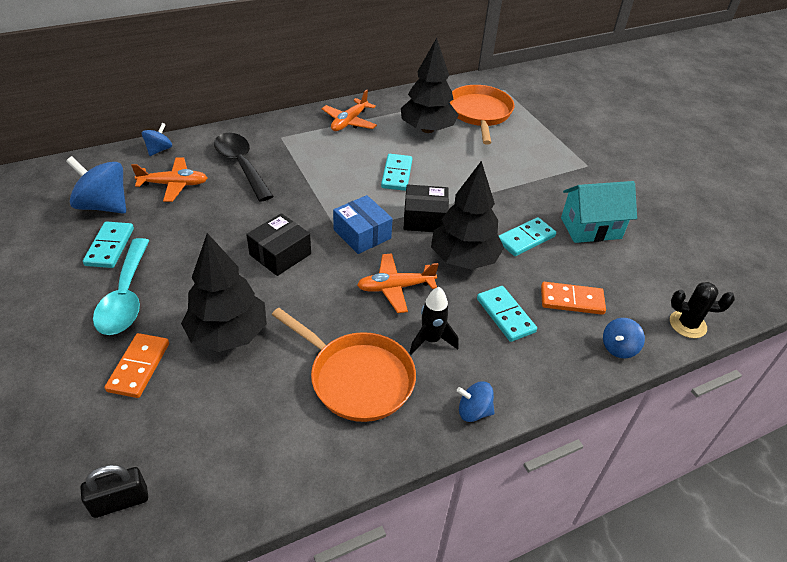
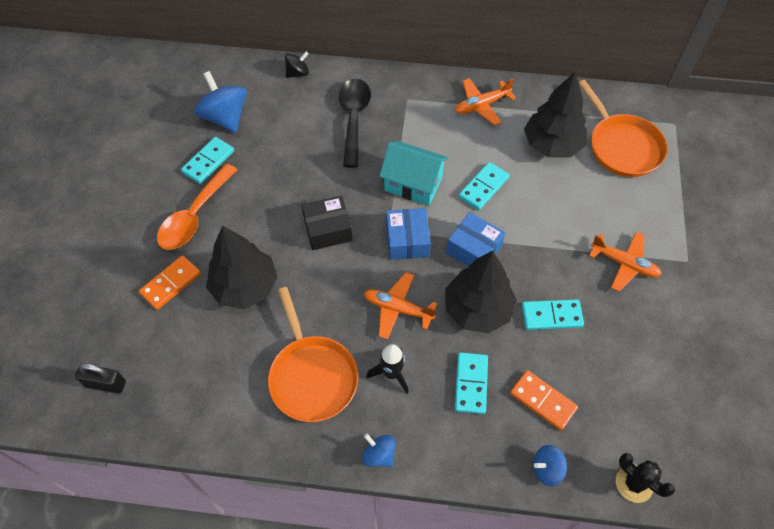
camera: 35 degrees right, 15 degrees up
turquoise spoon [93,238,150,335] -> orange spoon [157,164,238,250]
orange plane [131,157,207,202] -> orange plane moved to [589,231,662,292]
blue spinning top [142,123,172,156] -> black spinning top [285,51,309,78]
black box [403,184,449,232] -> blue box [446,212,505,266]
orange pan [449,85,514,145] -> orange pan turned 120 degrees clockwise [579,80,668,177]
turquoise house [561,181,637,243] -> turquoise house moved to [380,141,449,206]

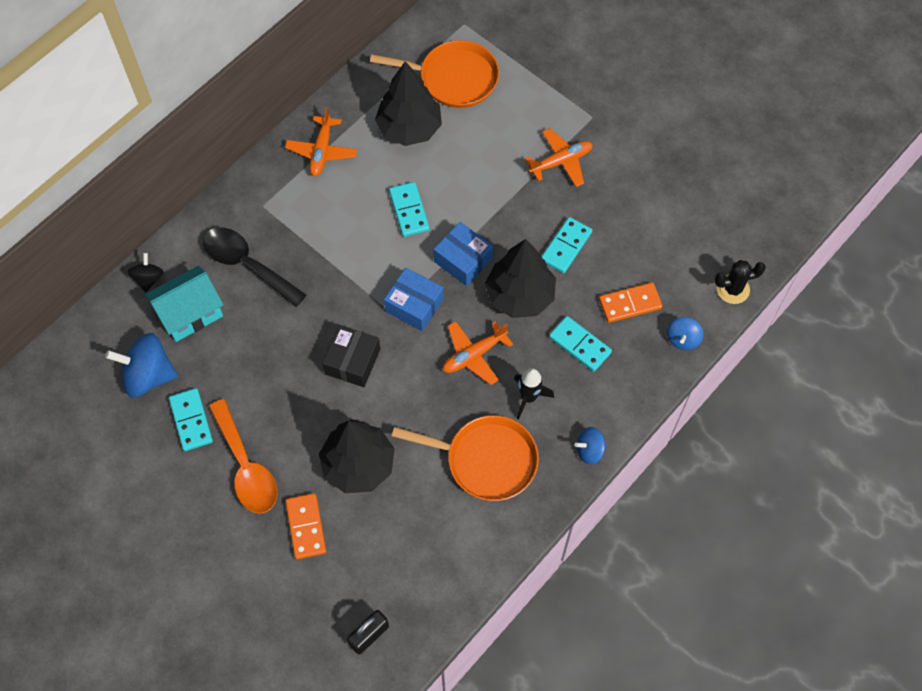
camera: 55 degrees left, 5 degrees up
turquoise house [380,141,449,206] -> turquoise house moved to [145,266,223,342]
blue box [446,212,505,266] -> blue box turned 60 degrees clockwise [434,222,493,286]

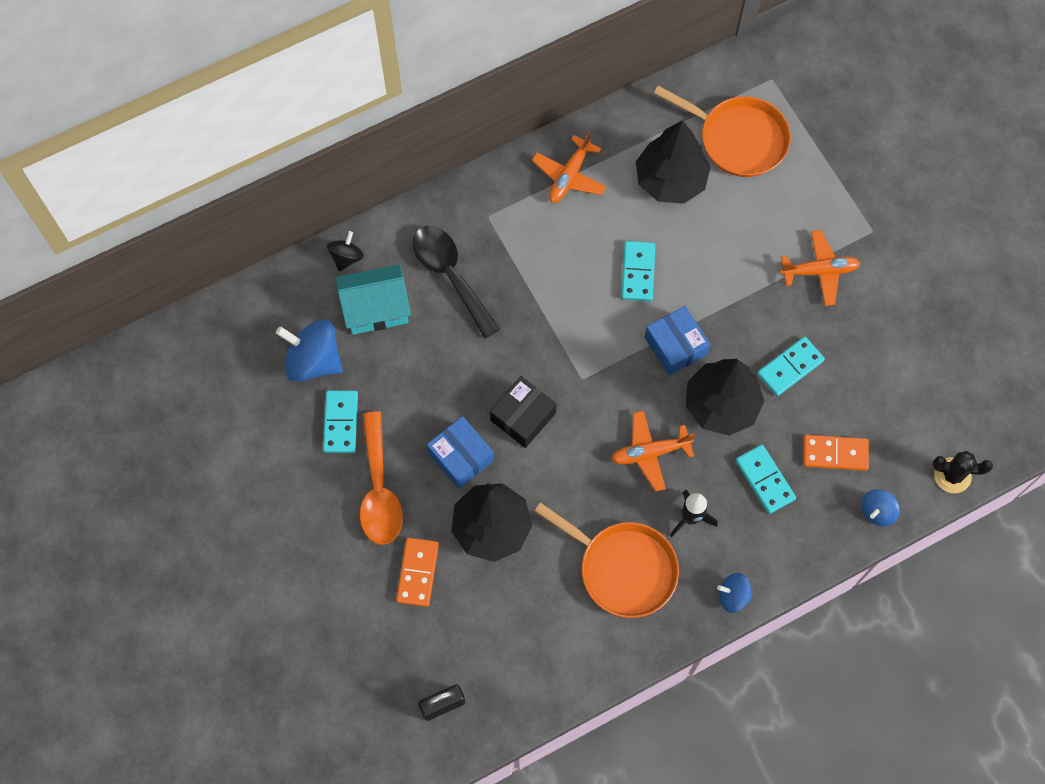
camera: 20 degrees right, 5 degrees up
blue box [384,268,444,331] -> blue box moved to [427,416,494,489]

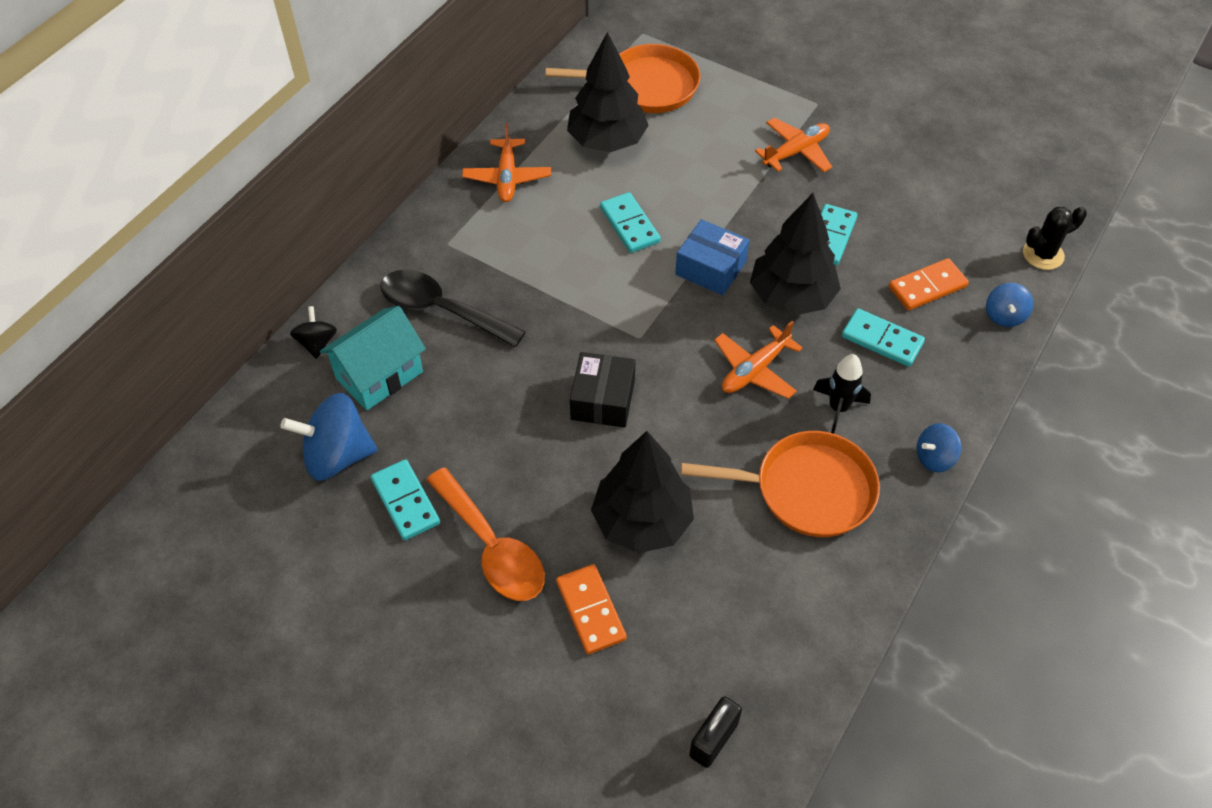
camera: 30 degrees left, 15 degrees down
blue box [427,416,494,489] -> none

